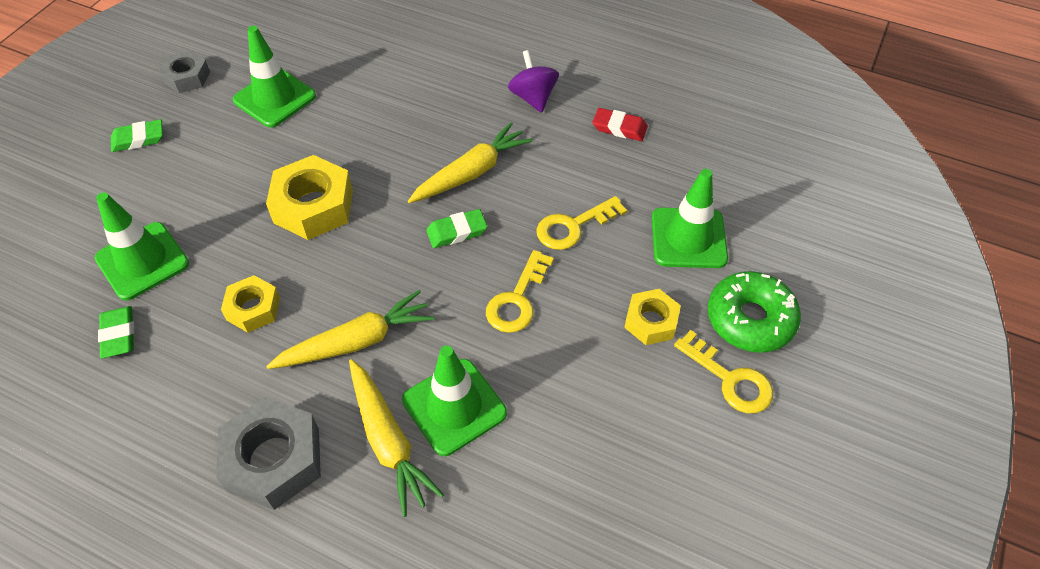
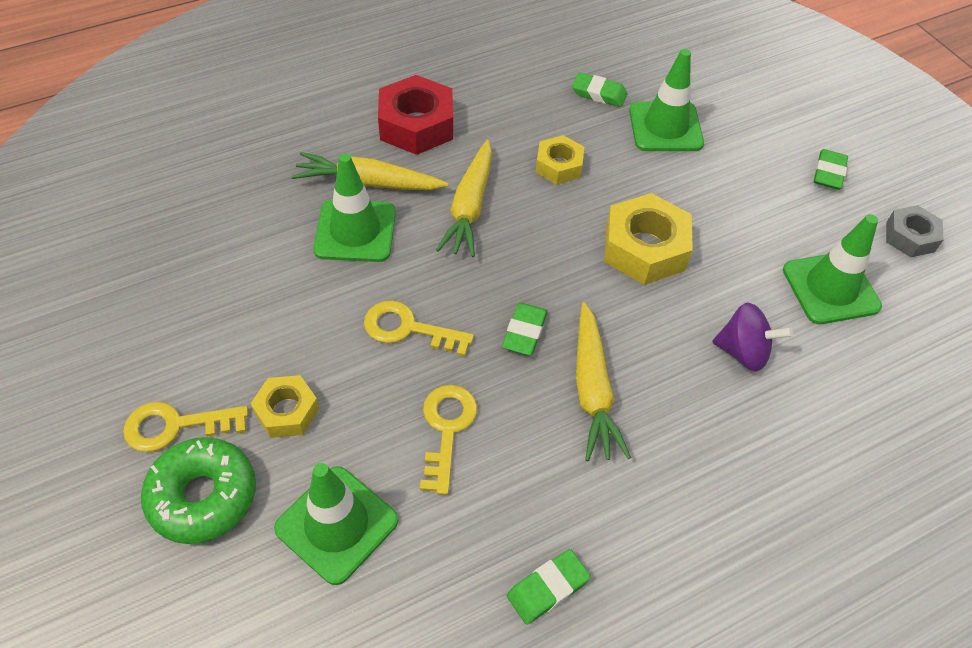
camera: 125 degrees right, 0 degrees up
grey nut [216,397,321,510] -> red nut [378,75,453,155]
yellow key [486,250,554,333] -> yellow key turned 45 degrees counterclockwise [364,301,474,357]
purple spinning top [508,50,559,113] -> purple spinning top moved to [712,303,793,372]
red eraser [593,108,648,141] -> green eraser [507,549,591,625]

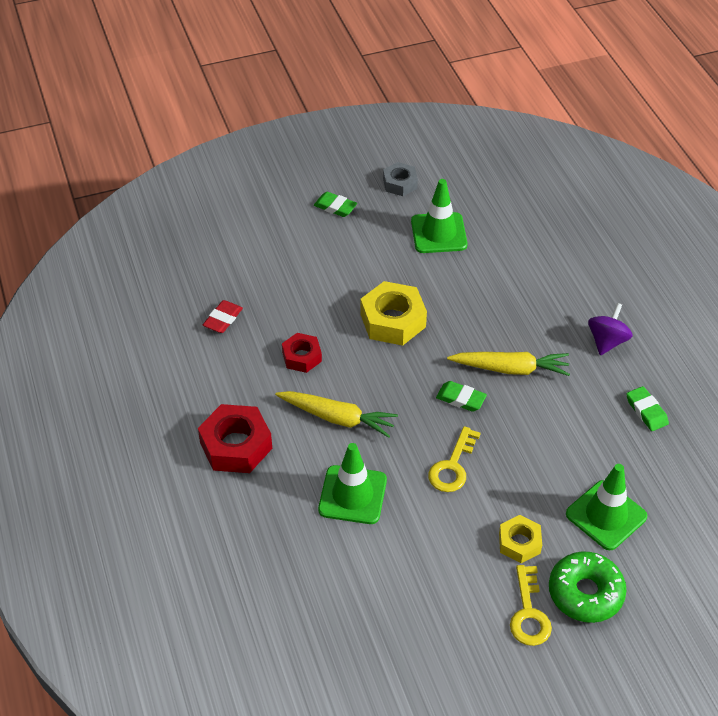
camera: 80 degrees left, 5 degrees down
yellow carrot [291,152,449,190] -> none
yellow key [420,385,478,495] -> none
yellow nut [536,135,584,185] -> red nut [282,333,322,373]
green eraser [572,73,627,107] -> red eraser [203,300,243,333]
green traffic cone [629,49,704,151] -> none
purple spinning top [712,303,793,372] -> purple spinning top moved to [588,303,633,355]

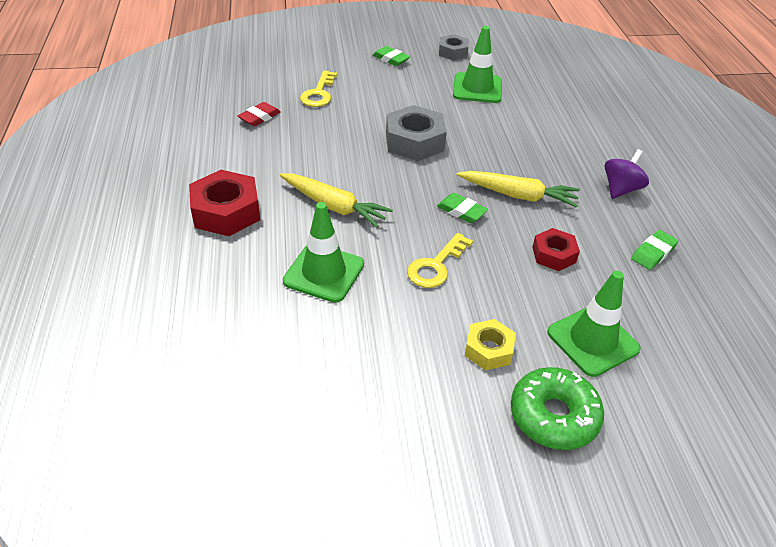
camera: 10 degrees right, 5 degrees down
red nut [282,333,322,373] -> red nut moved to [532,228,580,271]
yellow nut [361,281,427,346] -> grey nut [386,105,447,161]
yellow key [510,565,552,646] -> yellow key moved to [300,71,337,107]
green eraser [626,386,669,431] -> green eraser turned 60 degrees clockwise [631,230,678,270]

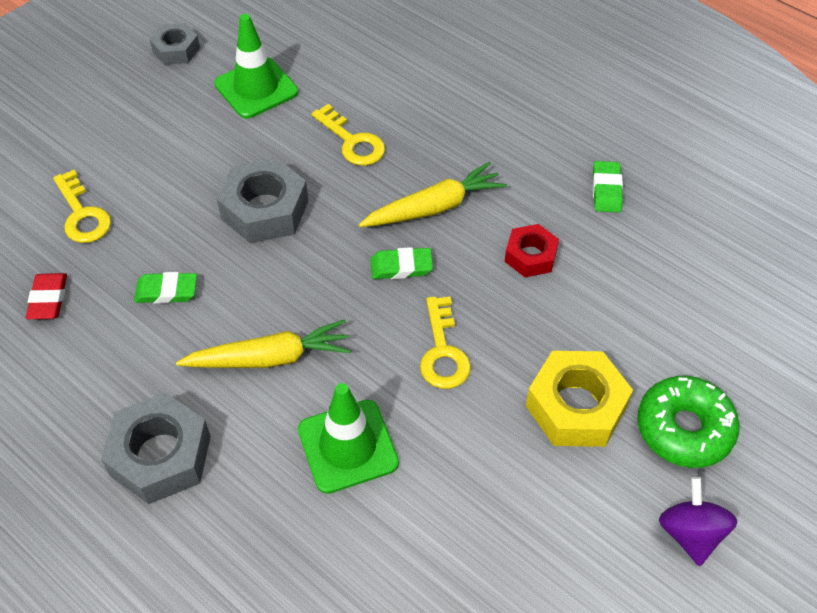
camera: 40 degrees left, 10 degrees up
red nut [189,170,260,236] -> grey nut [101,393,211,504]
green eraser [373,46,410,66] -> green eraser moved to [134,272,197,304]
yellow nut [465,319,516,371] -> yellow nut [526,351,633,447], size x1.67
green traffic cone [547,271,641,377] -> none
purple spinning top [605,149,649,199] -> purple spinning top moved to [659,477,737,566]
none -> yellow key [311,104,385,166]

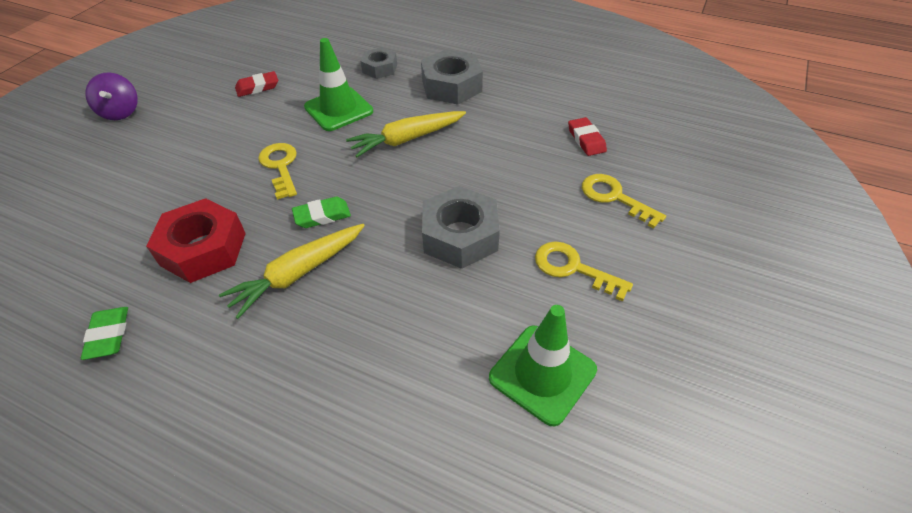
camera: 165 degrees right, 5 degrees down
green eraser [134,272,197,304] -> none
grey nut [150,23,200,65] -> grey nut moved to [361,47,397,79]
yellow key [311,104,385,166] -> yellow key moved to [535,242,633,301]
red nut [505,224,559,277] -> red nut [146,198,246,283], size x1.67
yellow nut [526,351,633,447] -> none
green donut [638,376,739,468] -> none
none -> red eraser [235,71,278,97]

